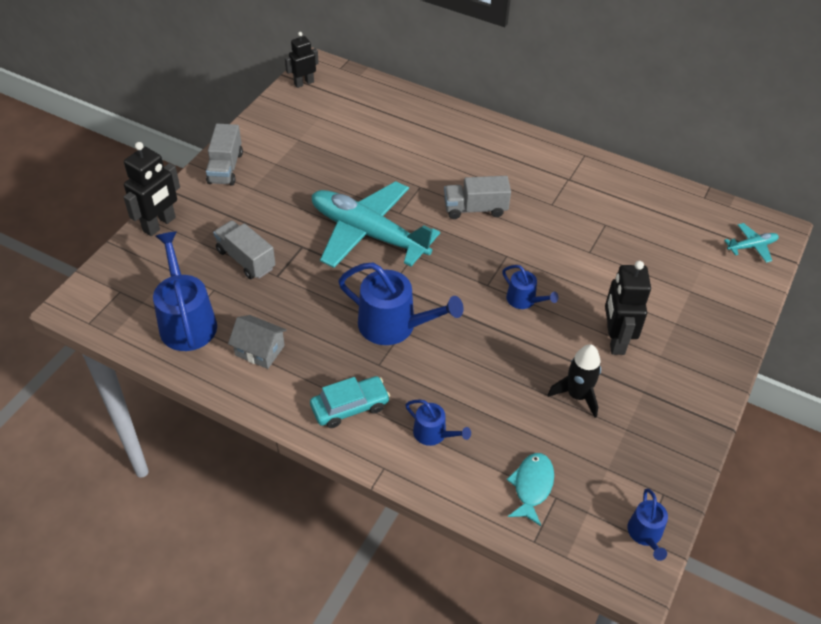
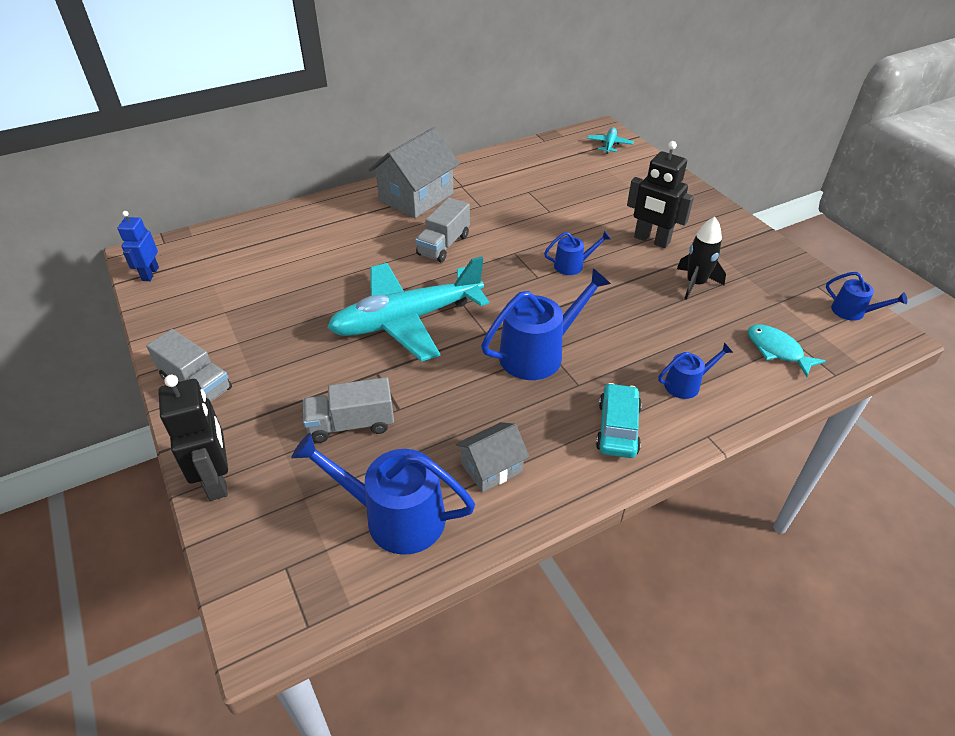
camera: 55 degrees left, 5 degrees down
black robot [285,32,319,88] -> blue robot [118,211,159,281]
none -> grey house [368,127,460,218]

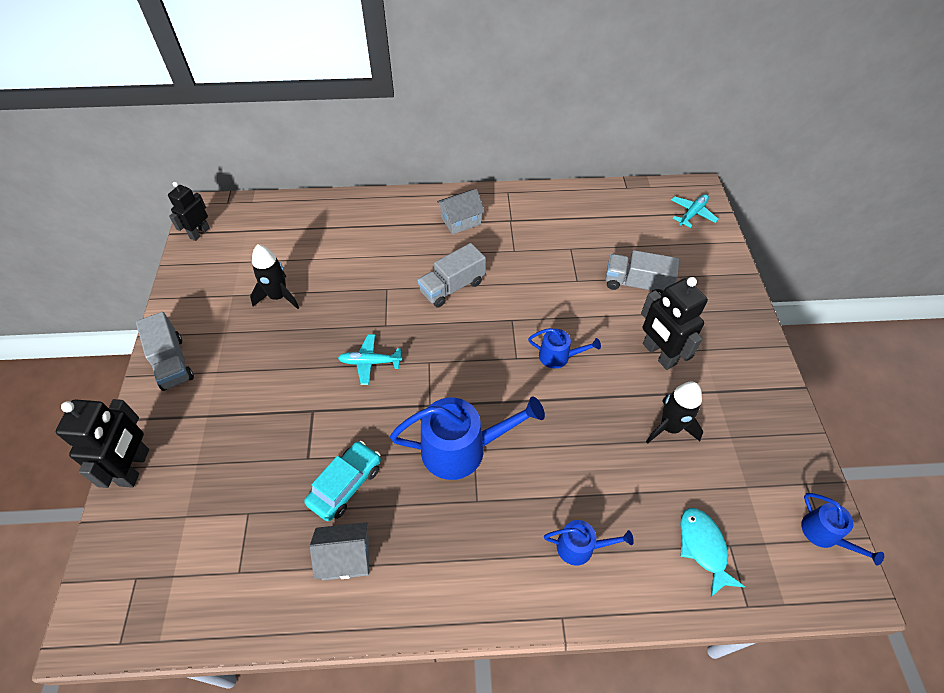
camera: 25 degrees right, 10 degrees up
blue robot [118,211,159,281] -> black robot [168,182,210,241]
blue watering can [291,433,475,555] -> none
grey truck [303,377,394,443] -> grey truck moved to [606,250,679,296]
turquoise plane [327,256,489,362] -> turquoise plane [338,334,402,385], size x0.41
grey house [368,127,460,218] -> grey house [437,189,485,234], size x0.55
turquoise car [596,383,642,458] -> turquoise car moved to [304,441,381,521]
none -> black rocket [250,244,299,309]

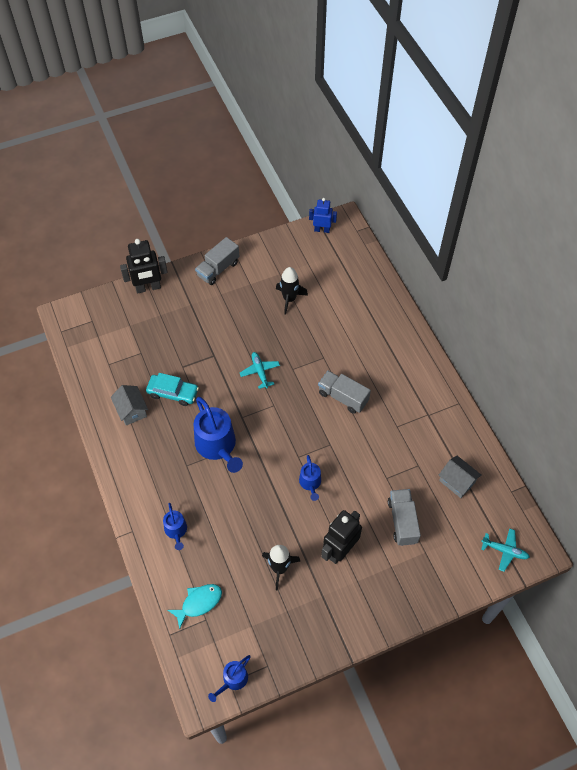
camera: 70 degrees right, 5 degrees up
black robot [168,182,210,241] -> blue robot [309,198,337,233]
grey house [437,189,485,234] -> grey house moved to [439,456,482,498]

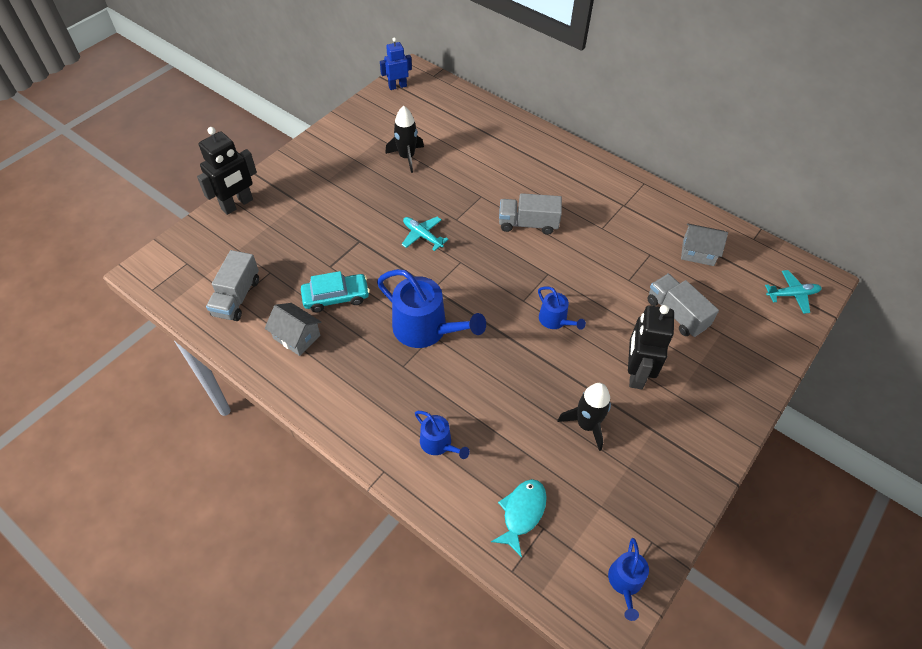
camera: 30 degrees left, 5 degrees down
grey truck [195,237,239,285] -> grey truck moved to [206,250,259,321]

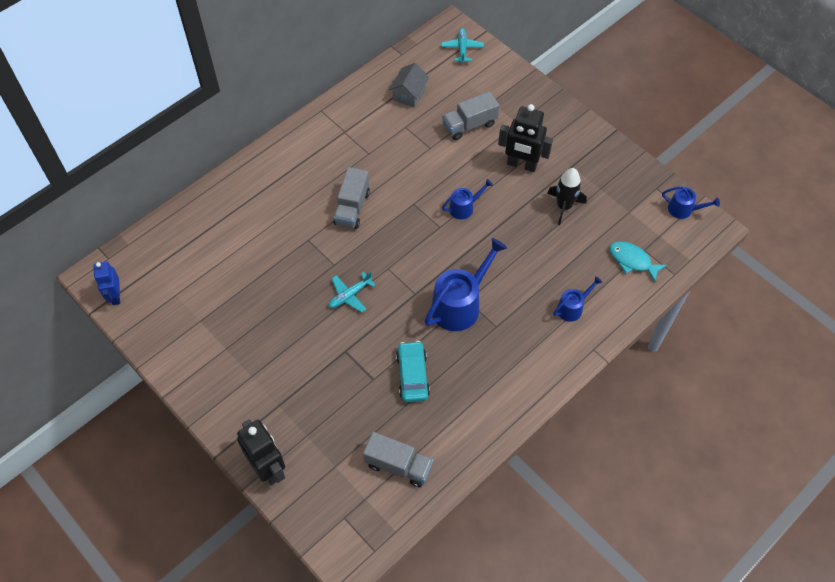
camera: 80 degrees left, 5 degrees up
grey house [265,303,321,356] -> none
black rocket [385,106,424,173] -> none

